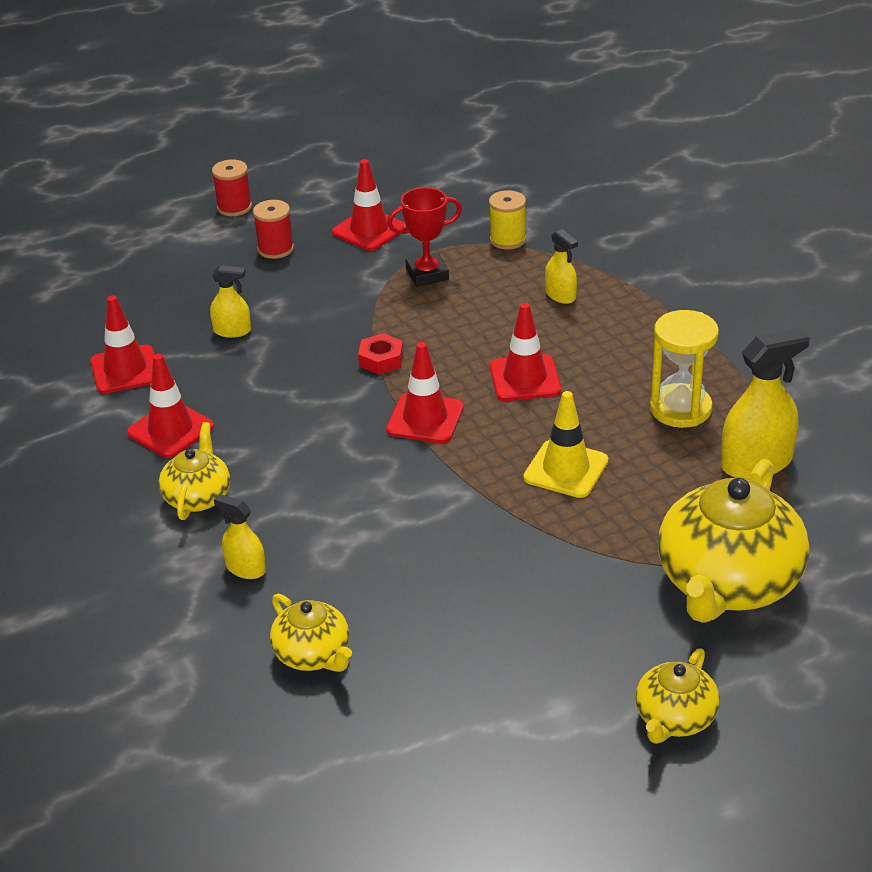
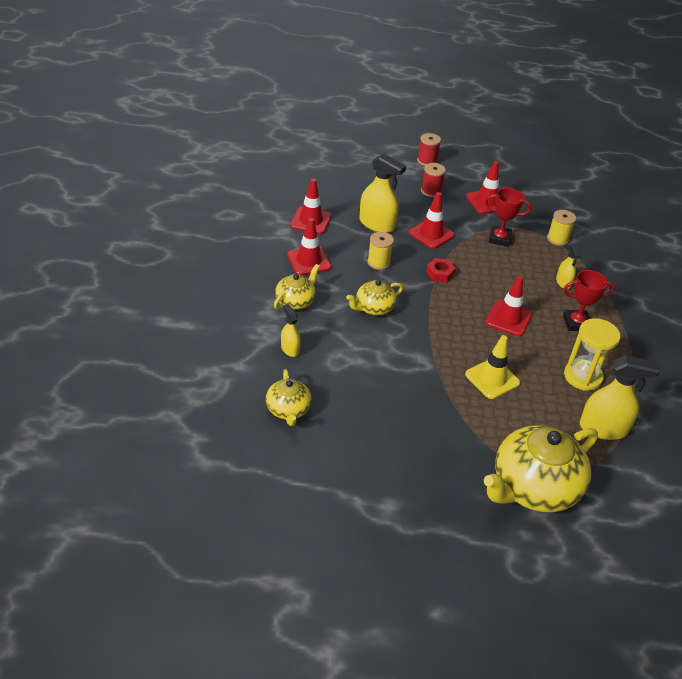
camera: 25 degrees right, 5 degrees up
yellow spray bottle [210,265,251,338] -> yellow spray bottle [359,154,406,233], size x1.81
red traffic cone [386,342,464,443] -> red traffic cone moved to [409,192,455,249]
yellow teapot [635,648,720,744] -> yellow teapot moved to [346,280,403,315]
none -> yellow spool [367,232,394,270]
none -> red trophy [563,270,615,331]

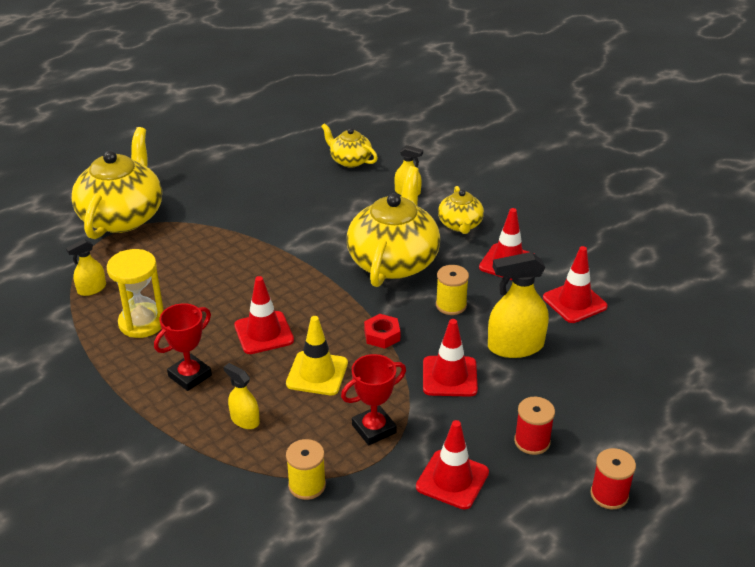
camera: 140 degrees right, 5 degrees down
yellow teapot [346,280,403,315] -> yellow teapot [347,166,441,287], size x1.93
yellow traffic cone [465,335,520,399] -> yellow traffic cone moved to [286,316,348,395]
yellow spray bottle [580,355,660,440] -> yellow spray bottle [66,239,106,296], size x0.55

